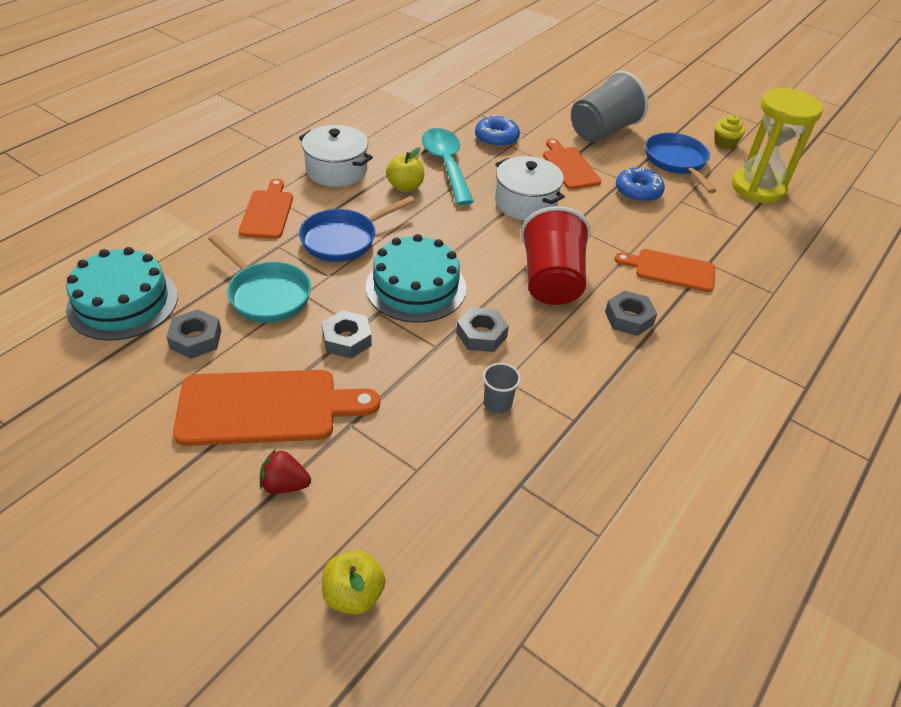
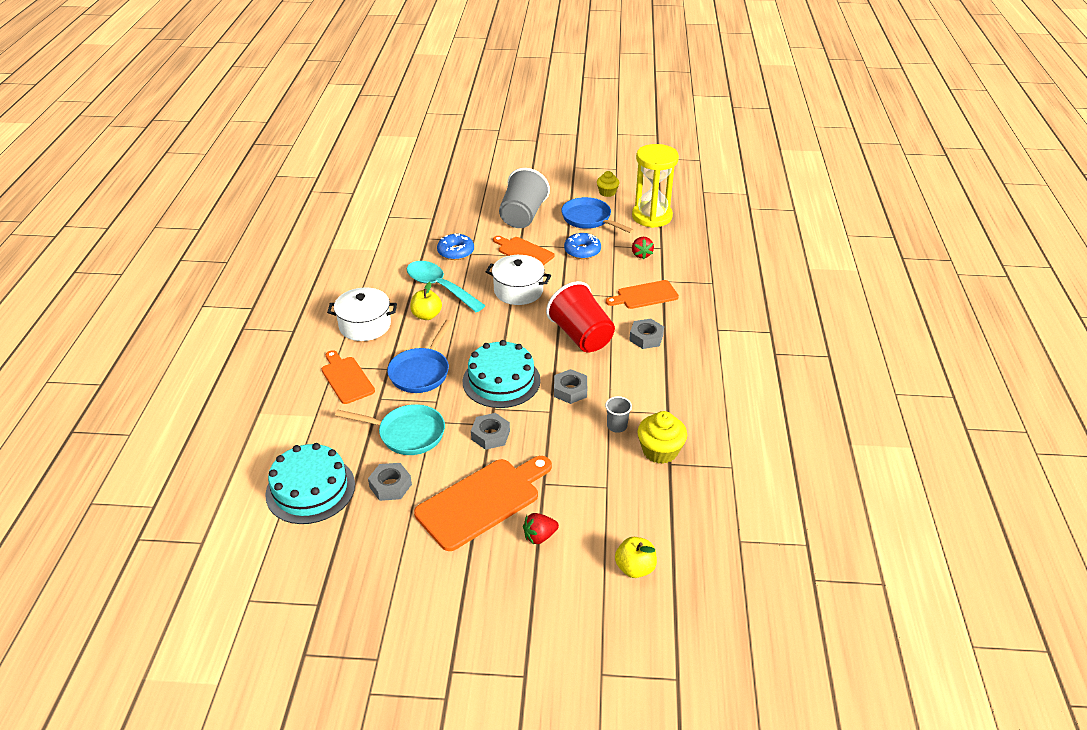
camera: 30 degrees left, 5 degrees down
none -> red strawberry [632,237,654,259]
none -> yellow cupcake [637,411,687,464]

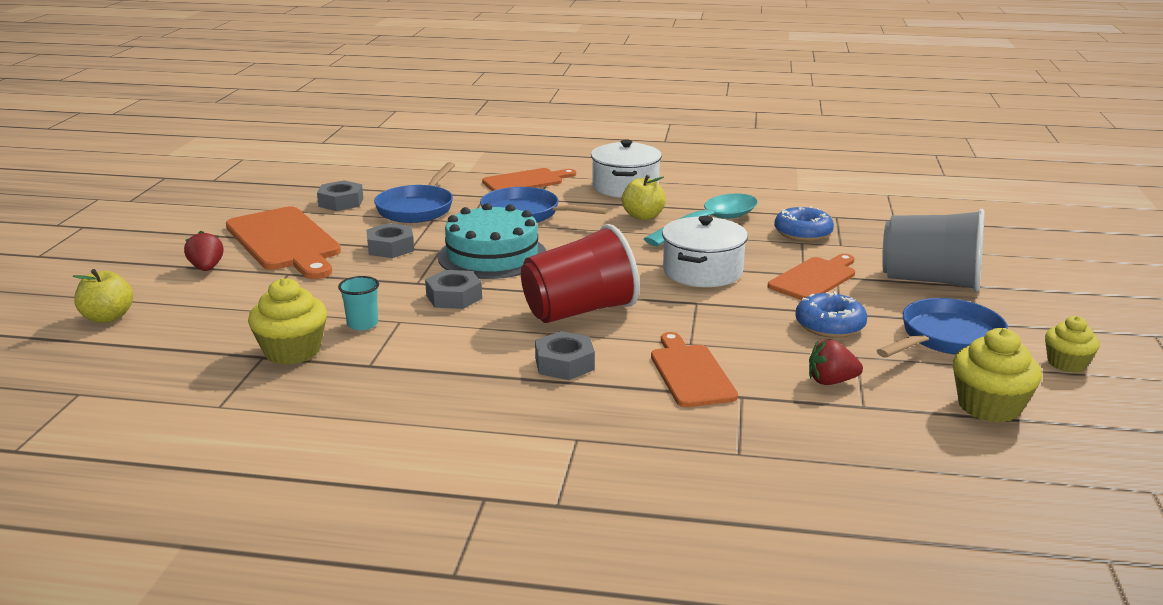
camera: 95 degrees right, 15 degrees down
turquoise cake [265,443,355,524] -> none
turquoise pan [335,404,445,455] -> blue pan [374,162,455,223]
grey cup [605,396,632,433] -> turquoise cup [338,276,379,330]
yellow hourglass [632,144,679,228] -> yellow cupcake [953,328,1042,423]

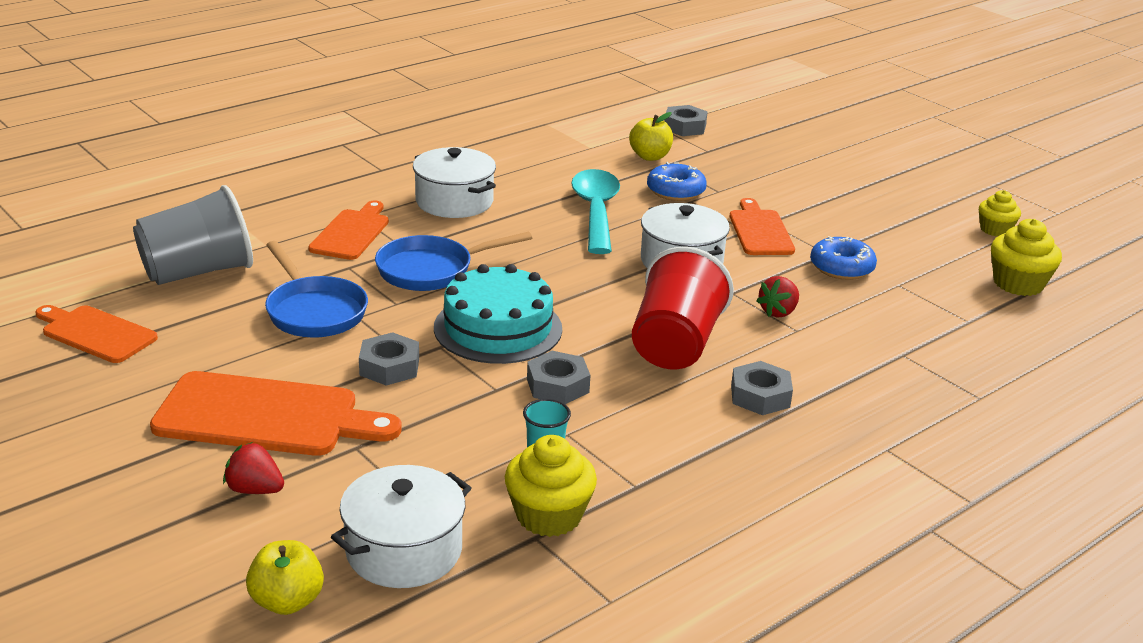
camera: 50 degrees left, 5 degrees up
grey nut [317,180,363,211] -> grey nut moved to [664,105,708,136]
yellow apple [622,175,666,220] -> yellow apple moved to [629,112,673,161]
orange cutting board [651,332,738,407] -> orange cutting board moved to [35,305,158,363]
red strawberry [809,340,863,385] -> red strawberry moved to [757,276,799,318]
blue pan [877,298,1008,357] -> none
grey cup [882,209,985,292] -> grey cup moved to [133,185,253,285]
none -> white pot [331,465,471,588]

